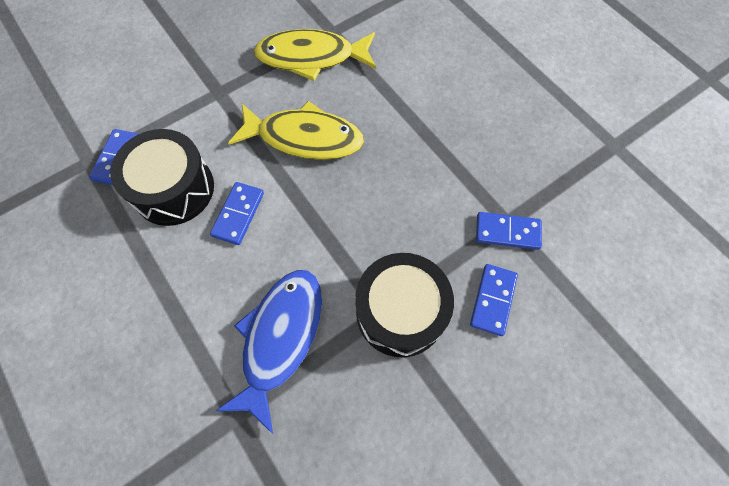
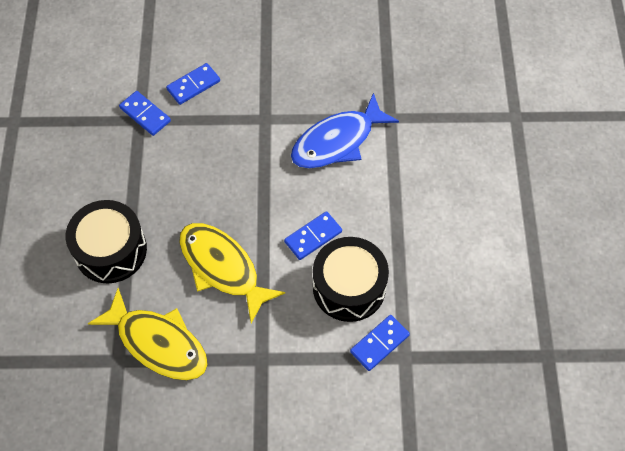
camera: 145 degrees left, 5 degrees down
black drum [355,253,454,357] -> black drum moved to [66,200,147,283]

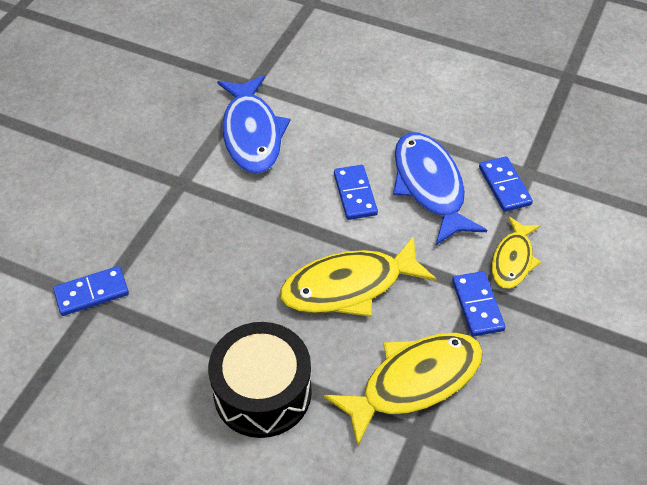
camera: 65 degrees left, 10 degrees down
blue domino [166,63,220,105] -> blue domino moved to [452,271,505,336]
black drum [313,237,389,322] -> blue fish [393,132,487,245]
none -> yellow fish [492,217,541,289]

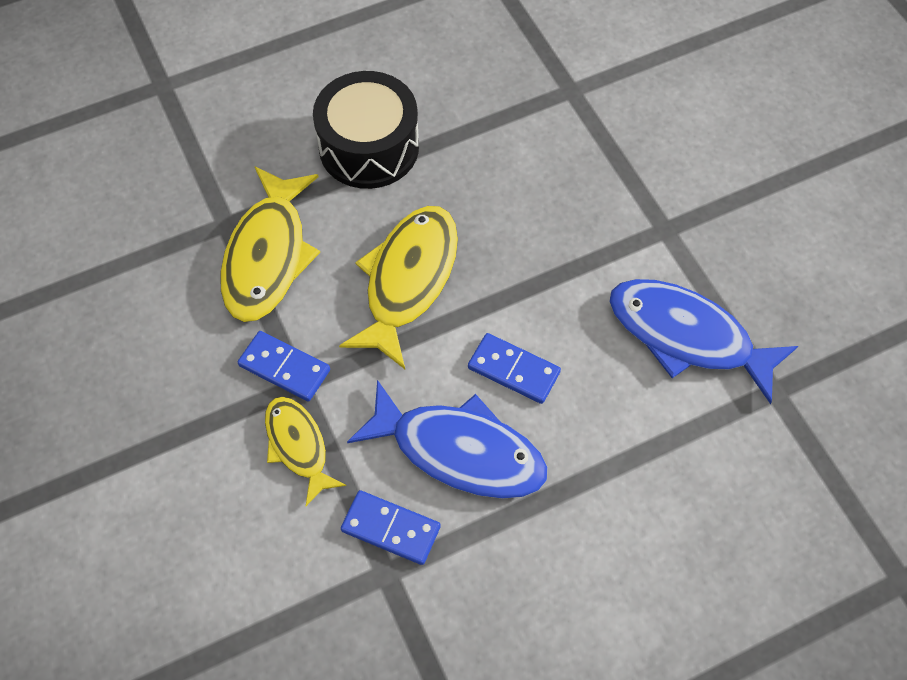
camera: 130 degrees right, 10 degrees up
blue domino [53,266,129,316] -> none

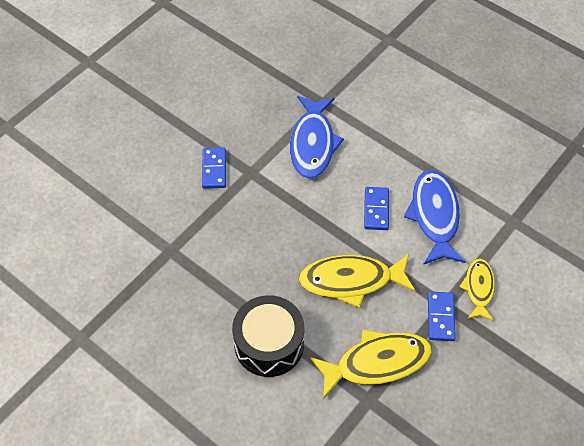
camera: 115 degrees left, 5 degrees down
yellow fish [265,397,346,506] -> yellow fish turned 150 degrees clockwise [459,258,495,321]
blue domino [341,490,441,565] -> blue domino moved to [202,148,226,189]

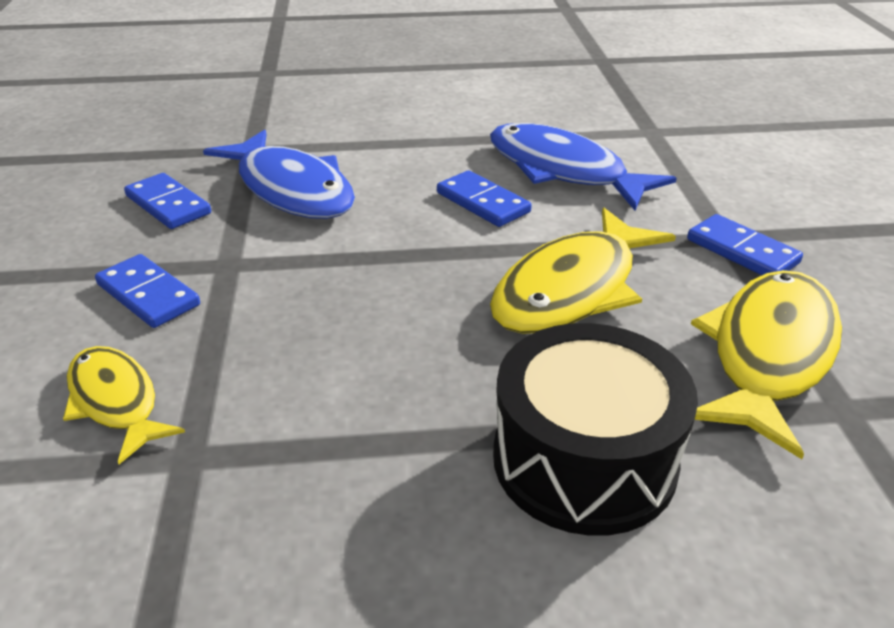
camera: 45 degrees left, 20 degrees down
yellow fish [459,258,495,321] -> yellow fish moved to [63,346,185,464]
none -> blue domino [124,173,211,229]

